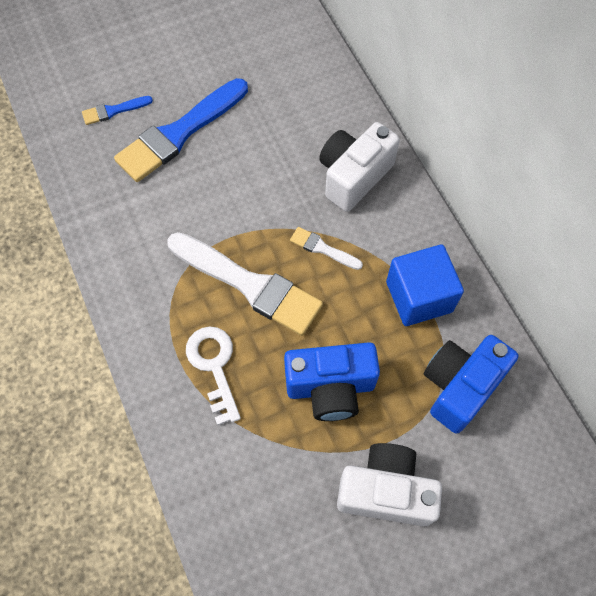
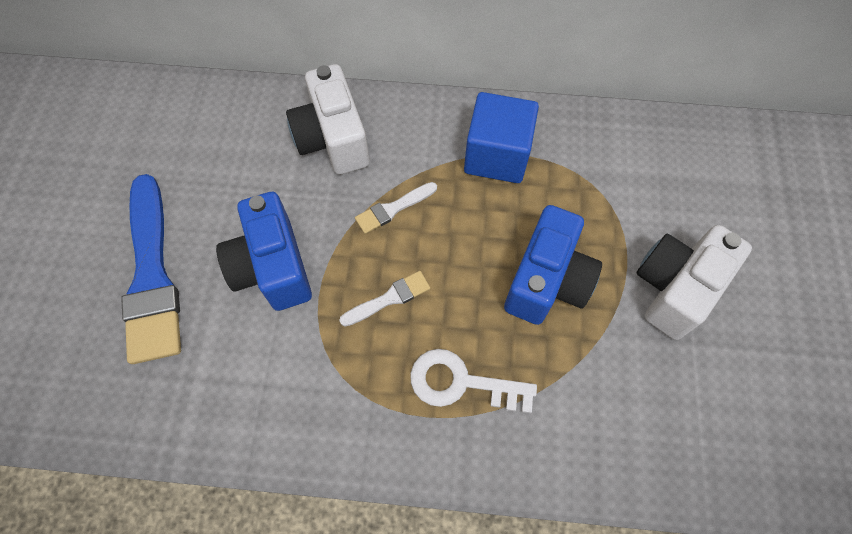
camera: 60 degrees left, 0 degrees up
blue brush [82,96,153,125] -> none
white brush [167,232,323,336] -> white brush [339,271,430,326], size x0.46
blue camera [424,335,518,433] -> blue camera moved to [216,192,312,311]

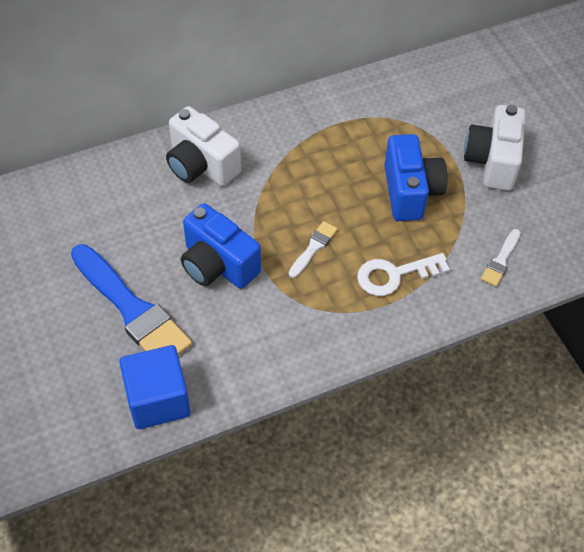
camera: 30 degrees left, 10 degrees down
white brush [355,182,437,234] -> white brush moved to [481,229,521,287]
blue cube [464,92,539,183] -> blue cube moved to [119,345,191,429]

